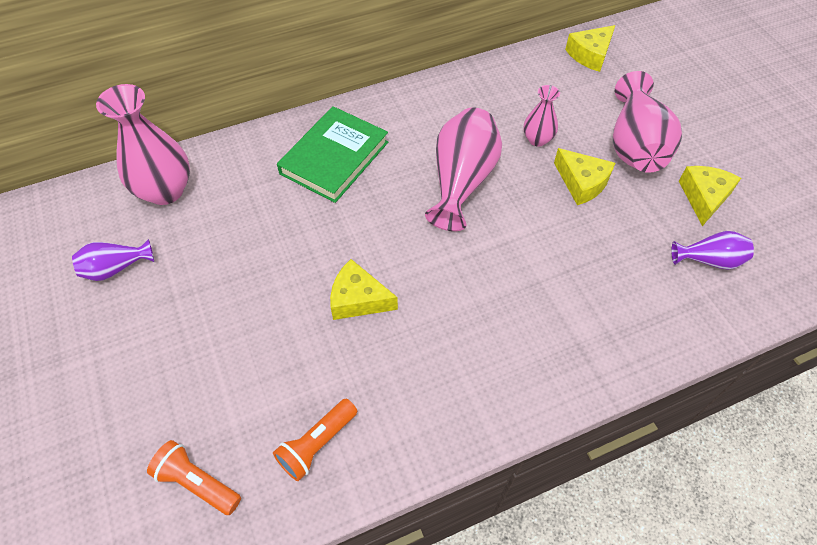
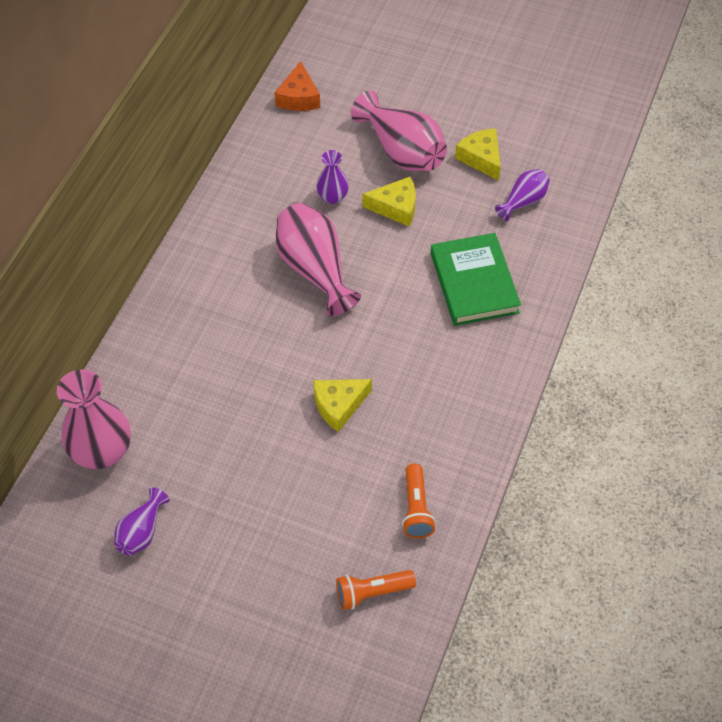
camera: 45 degrees left, 0 degrees up
green book [277,106,388,203] -> green book moved to [431,233,521,326]
pink vase [524,85,560,146] -> purple vase [316,150,349,204]
yellow cheese [565,25,615,72] -> orange cheese [274,61,320,111]

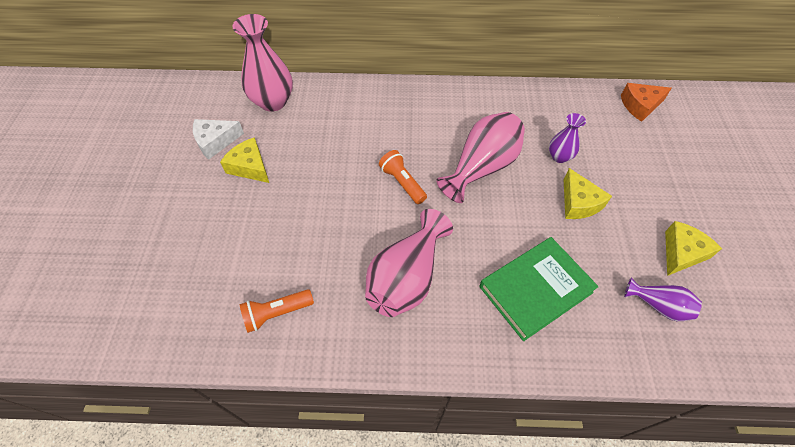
camera: 70 degrees right, 0 degrees up
purple vase [114,487,169,556] -> white cheese [193,119,244,160]
yellow cheese [313,379,372,432] -> yellow cheese moved to [220,137,269,183]
orange flashlight [336,570,416,610] -> orange flashlight moved to [379,150,427,204]
pink vase [351,90,447,171] -> pink vase moved to [365,209,453,317]

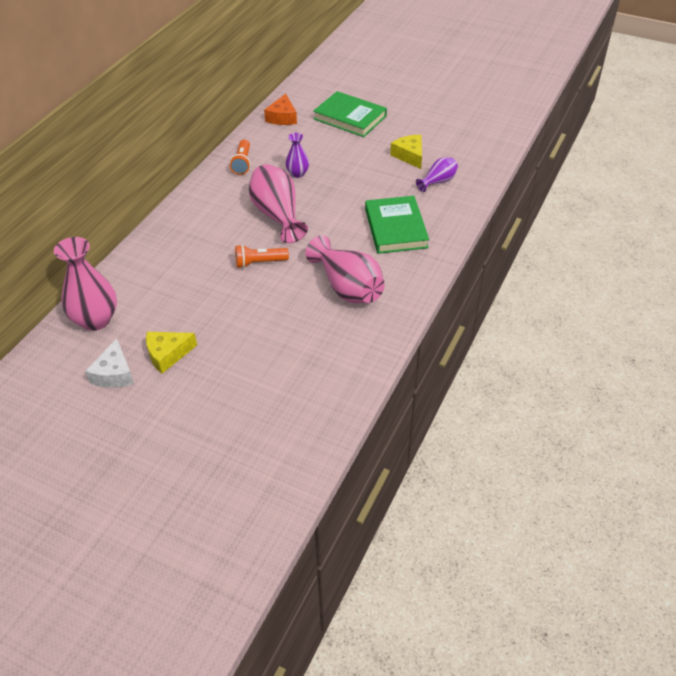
camera: 65 degrees left, 10 degrees down
orange flashlight [240,289,314,333] -> orange flashlight moved to [230,140,251,175]
yellow cheese [564,168,612,219] -> none
none -> green book [313,91,387,137]

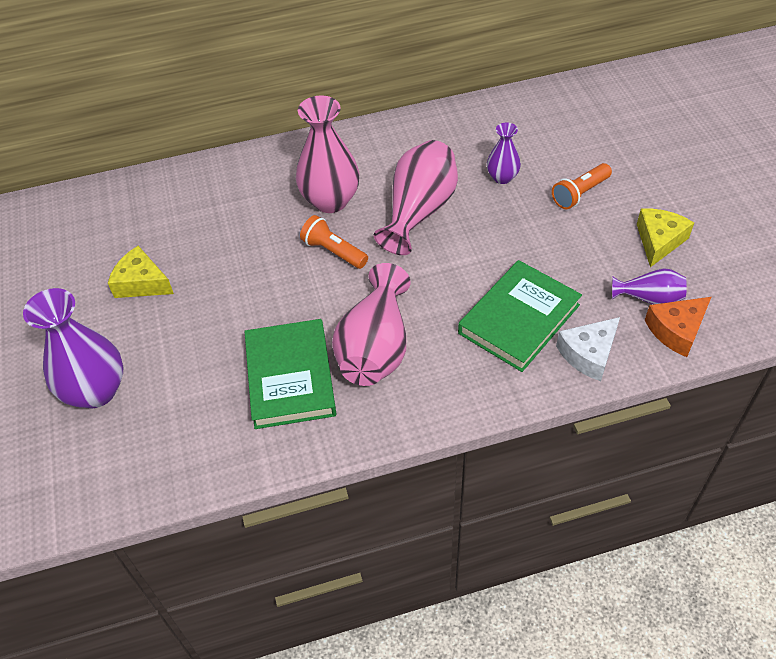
camera: 50 degrees right, 5 degrees up
pink vase [54,237,117,331] -> pink vase moved to [296,96,360,213]
white cheese [85,338,134,388] -> white cheese moved to [556,317,620,381]
orange flashlight [230,140,251,175] -> orange flashlight moved to [552,163,612,209]
orange cheese [264,94,297,125] -> orange cheese moved to [645,297,711,357]
green book [313,91,387,137] -> green book moved to [245,319,336,429]
none -> purple vase [23,288,123,408]

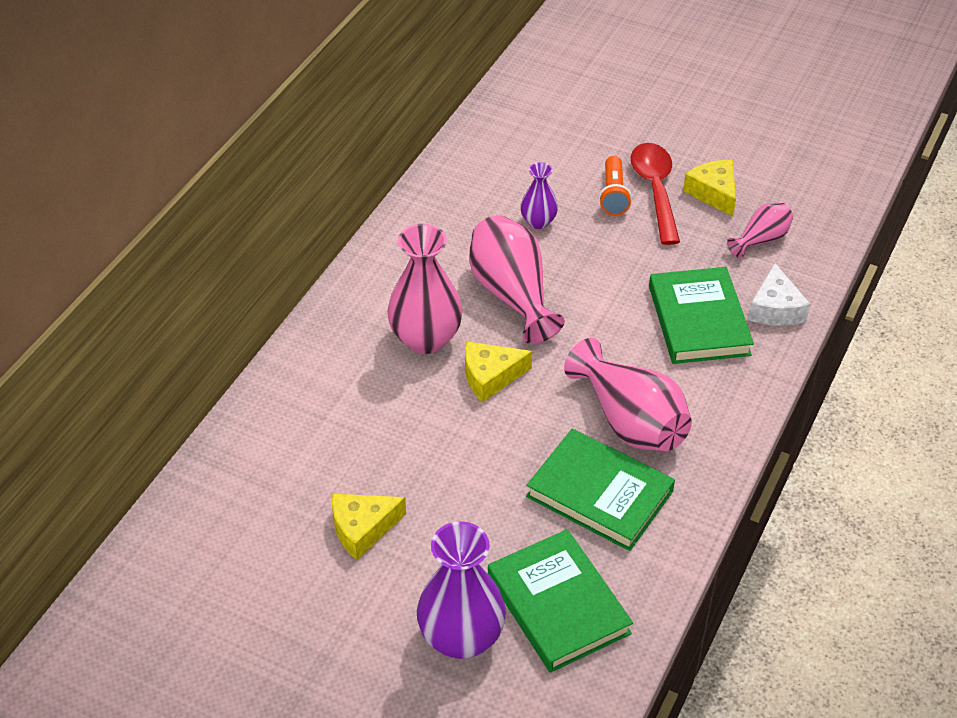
camera: 50 degrees left, 5 degrees down
orange flashlight [300,215,368,269] -> yellow cheese [465,341,532,402]
purple vase [612,269,687,304] -> pink vase [727,203,793,258]
orange cheese [645,297,711,357] -> none
none -> green book [488,529,633,673]
none -> red spoon [631,143,680,245]

